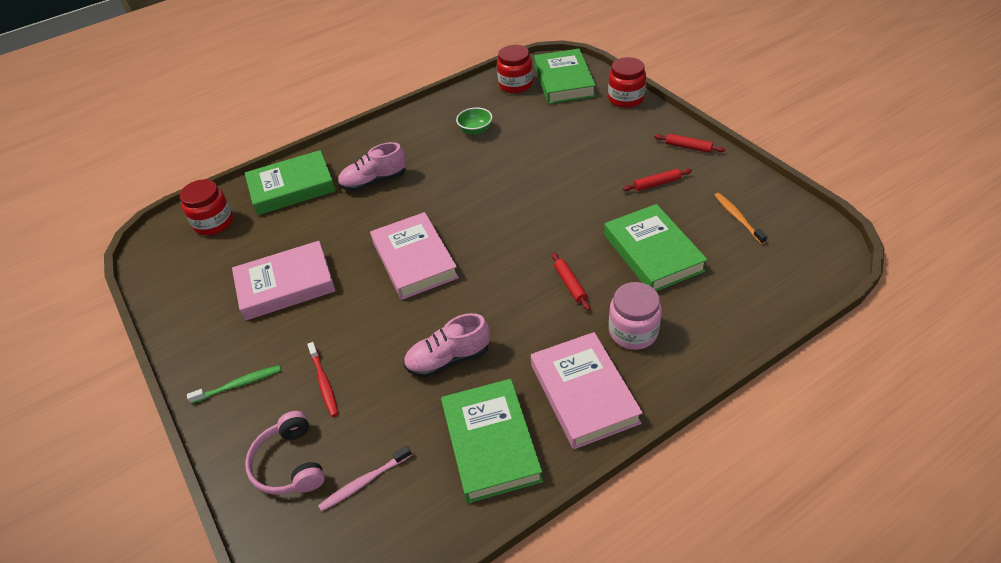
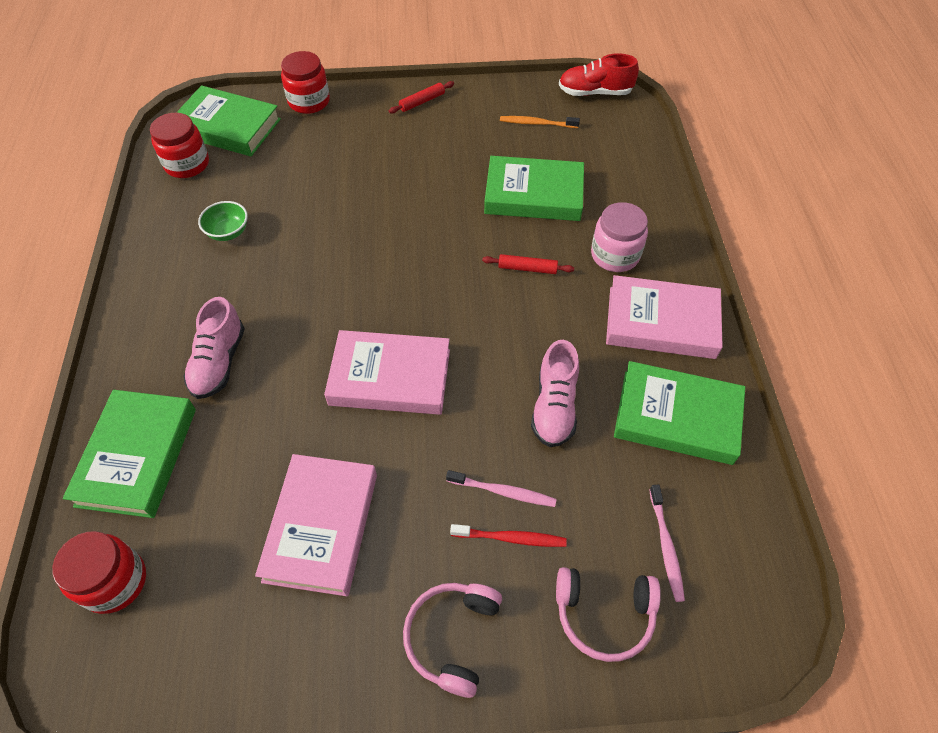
camera: 65 degrees left, 10 degrees up
green toothbrush [187,365,281,404] -> pink headphones [403,583,502,698]
red rolling pin [622,169,692,191] -> none
none -> pink toothbrush [446,470,557,507]
none -> red shoe [559,53,639,96]

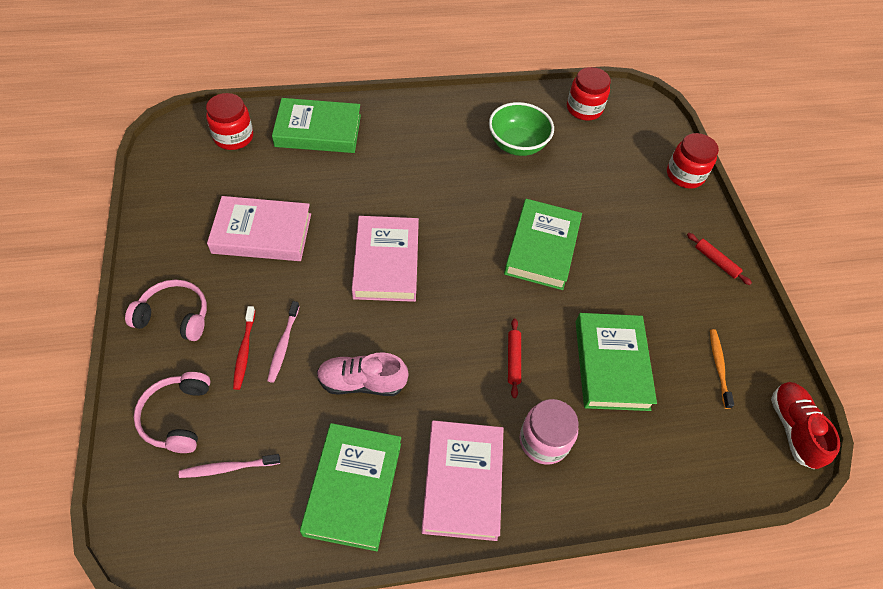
camera: 80 degrees right, 0 degrees up
green book [176,85,281,156] -> green book moved to [504,199,582,290]
pink shoe [183,297,245,399] -> none
green bowl [198,201,248,241] -> green bowl [489,102,554,156], size x1.67

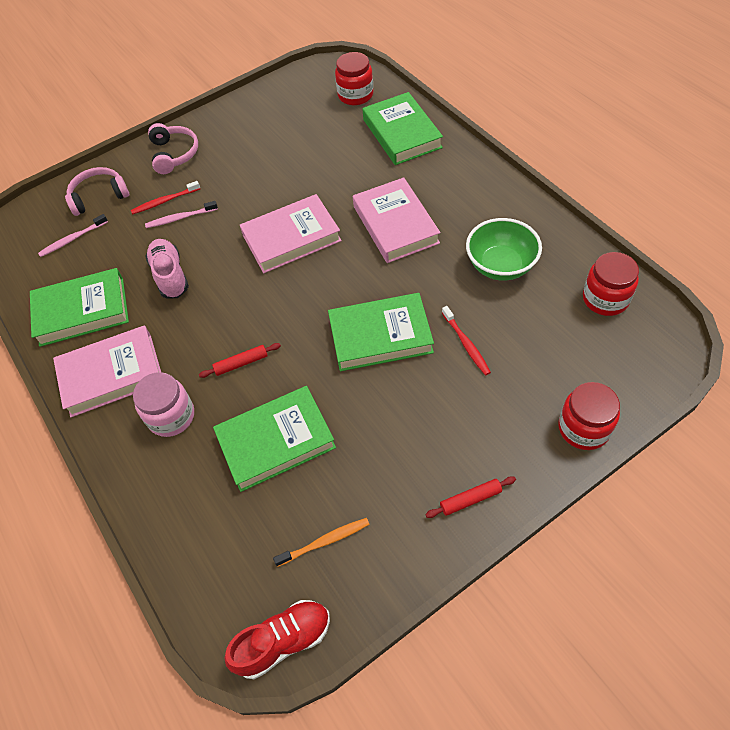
camera: 75 degrees right, 0 degrees up
pink toothbrush [179,454,280,478] -> pink toothbrush turned 90 degrees counterclockwise [38,214,108,257]
pink book [207,196,311,261] -> pink book moved to [353,177,440,263]
red rolling pin [687,233,752,285] -> red rolling pin turned 45 degrees clockwise [425,476,516,518]
none -> red toothbrush [442,306,491,375]

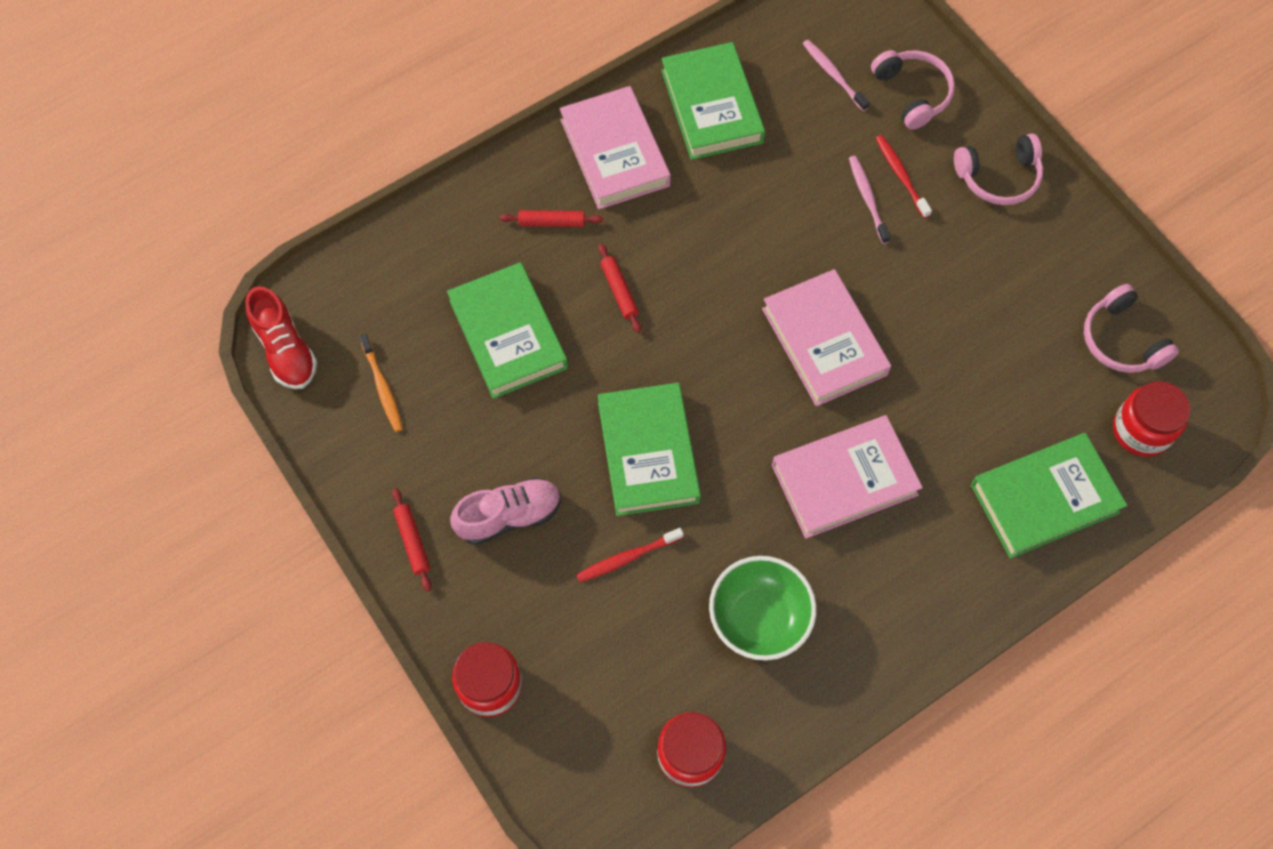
camera: 85 degrees right, 10 degrees up
pink jar [133,372,194,437] -> red rolling pin [500,210,603,227]
pink shoe [145,239,189,299] -> pink shoe moved to [450,477,561,545]
none -> pink headphones [1084,284,1179,373]

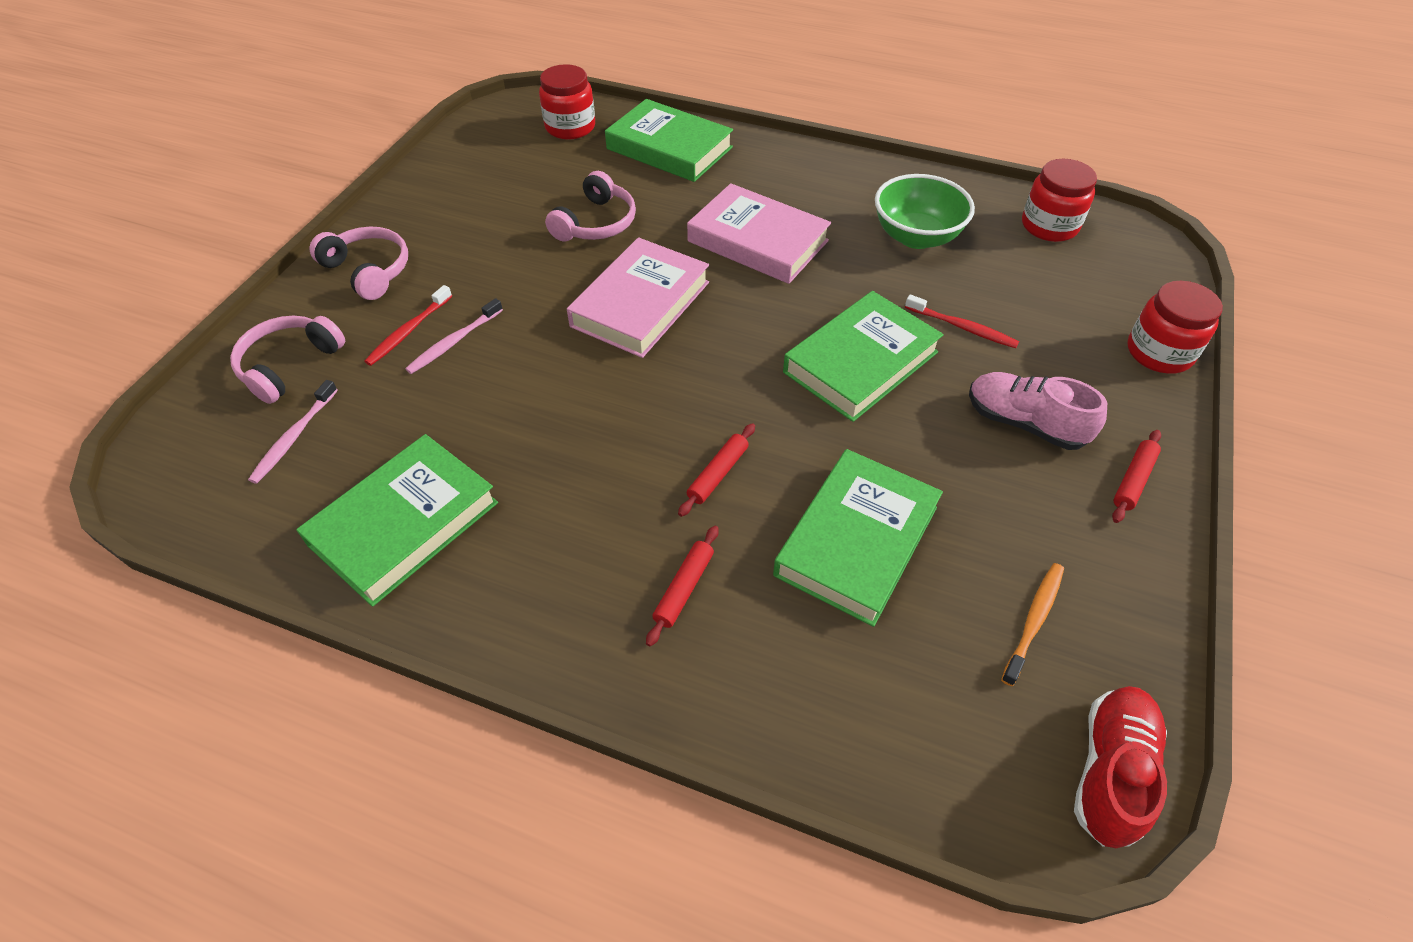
camera: 125 degrees left, 15 degrees down
red rolling pin [500,210,603,227] -> red rolling pin turned 60 degrees clockwise [646,526,719,647]
pink book [560,86,671,209] -> none
pink headphones [1084,284,1179,373] -> pink headphones moved to [545,171,636,242]

